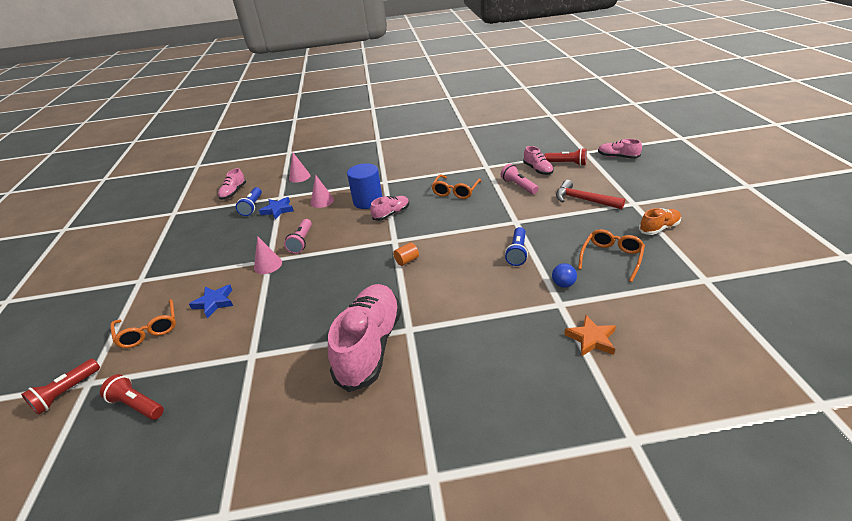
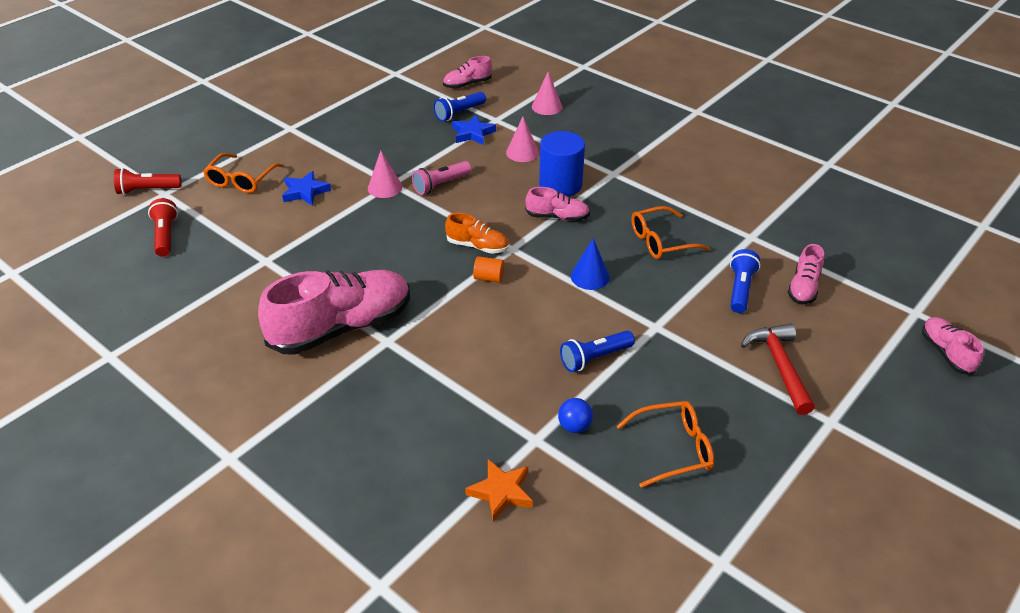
camera: 45 degrees right, 5 degrees up
pink flashlight [501,164,539,194] -> blue flashlight [730,249,761,313]
red flashlight [544,148,587,166] -> none
orange shoe [639,208,681,235] -> orange shoe moved to [445,213,509,254]
none -> blue cone [571,238,610,290]

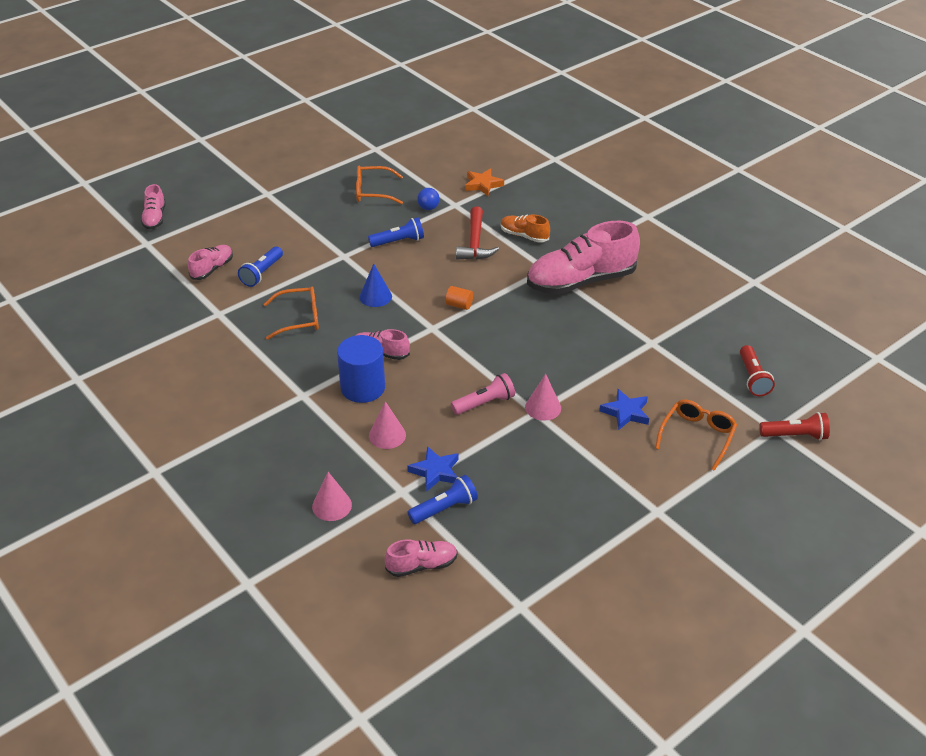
camera: 170 degrees left, 0 degrees up
orange shoe [445,213,509,254] -> orange shoe moved to [500,214,550,243]
red hammer [741,323,815,415] -> red hammer moved to [456,206,499,260]

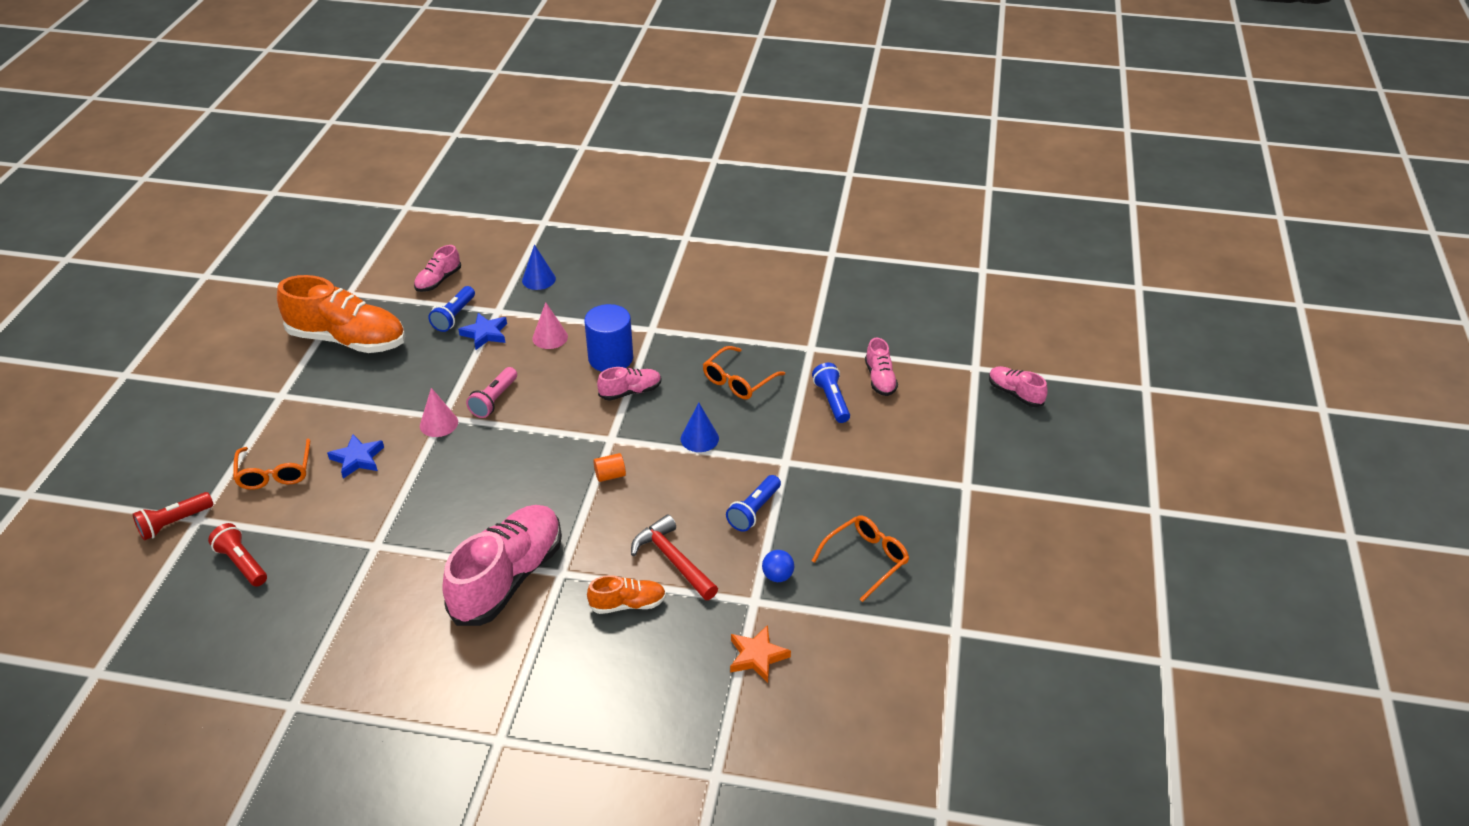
camera: 140 degrees right, 0 degrees up
pink cone [312,472,352,521] -> blue cone [522,245,556,290]
none -> orange shoe [277,275,405,353]

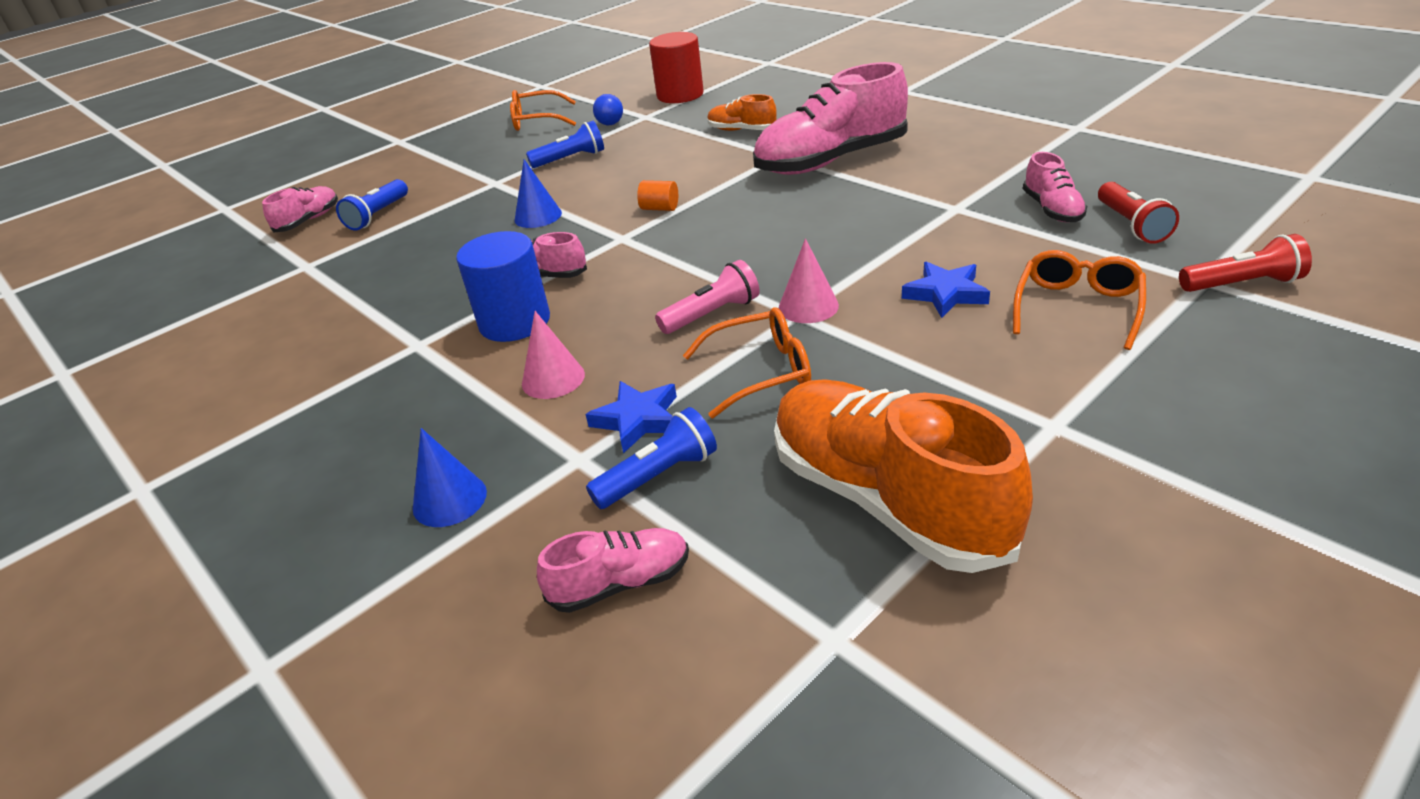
camera: 140 degrees left, 5 degrees down
red hammer [631,515,718,600] -> none
orange glasses [703,346,785,399] -> orange glasses moved to [683,307,811,418]
orange star [730,625,791,683] -> red cylinder [649,32,704,103]
pink shoe [989,366,1048,407] -> pink shoe moved to [1023,152,1087,222]

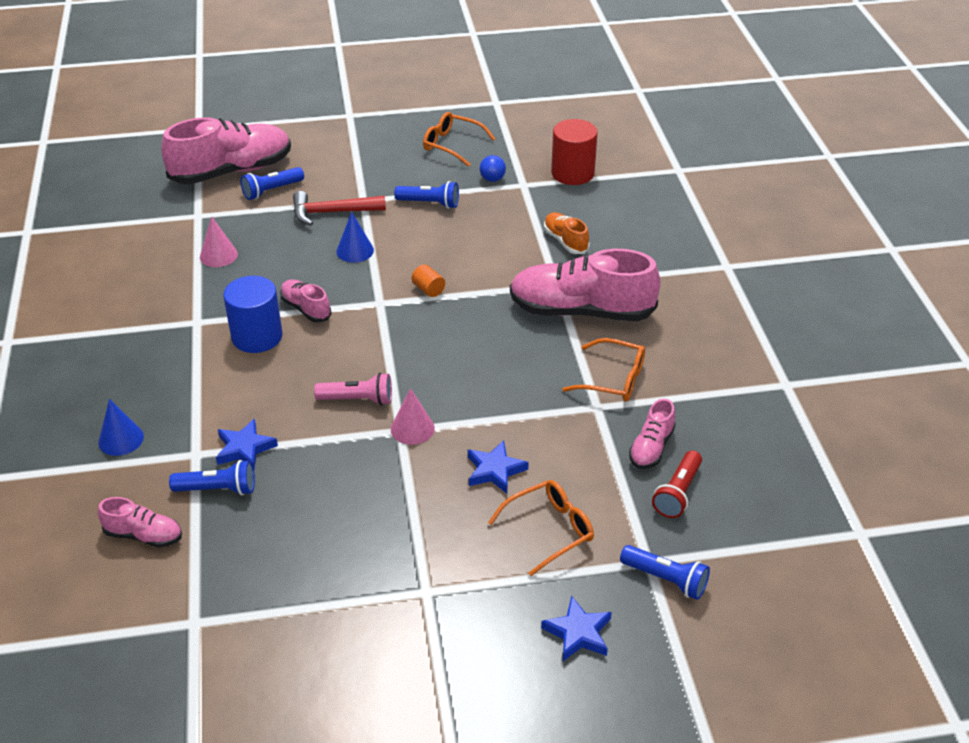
camera: 30 degrees right, 5 degrees up
pink shoe [262,186,338,232] -> pink shoe [161,117,291,184], size x2.08
pink cone [522,311,585,399] -> pink cone moved to [200,216,238,267]
orange glasses [683,307,811,418] -> orange glasses moved to [562,338,645,401]
orange shoe [774,379,1033,573] -> none
red flashlight [1179,234,1312,292] -> blue flashlight [620,545,710,600]
none -> red hammer [293,191,386,226]
none -> blue star [541,596,612,661]

